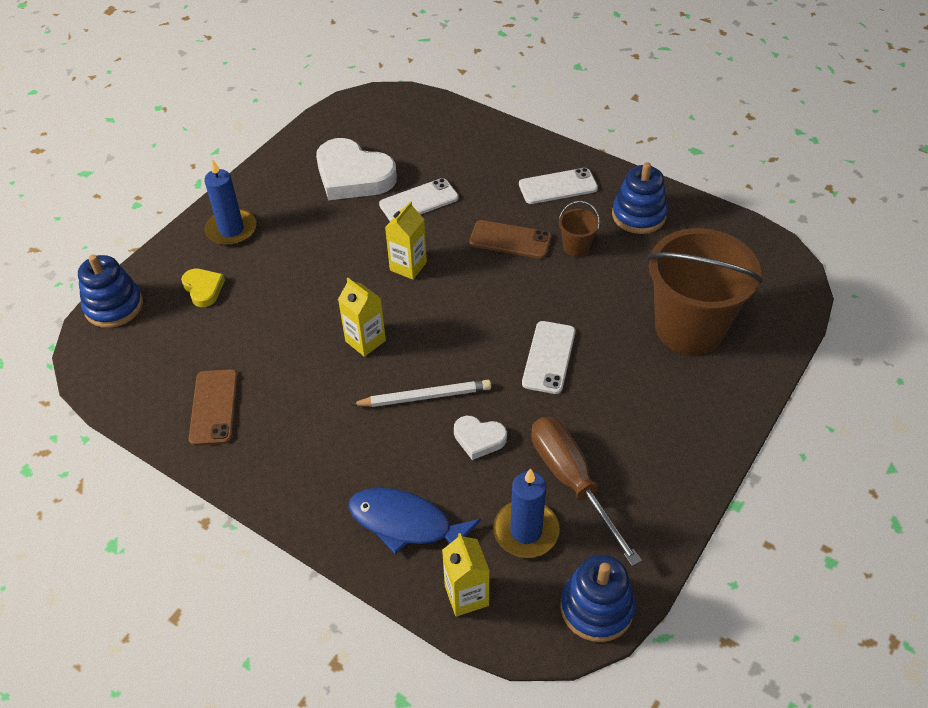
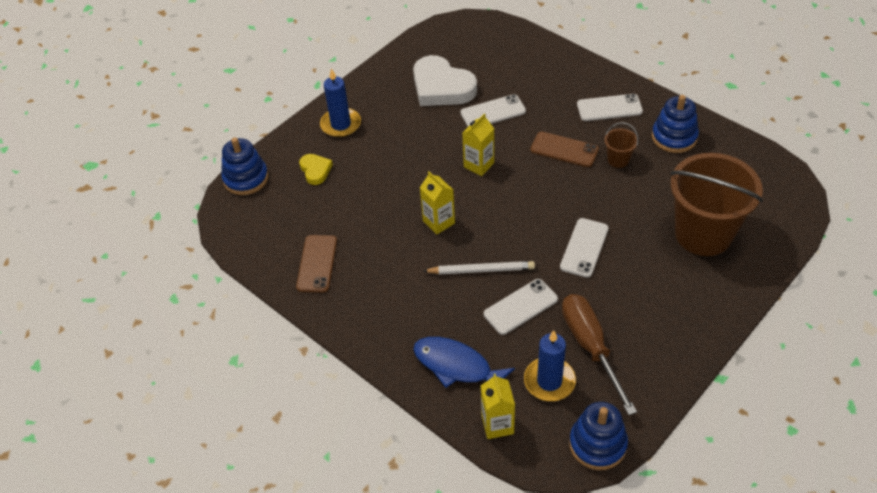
camera: 10 degrees right, 0 degrees up
white heart [454,416,507,460] -> white phone [484,279,558,335]

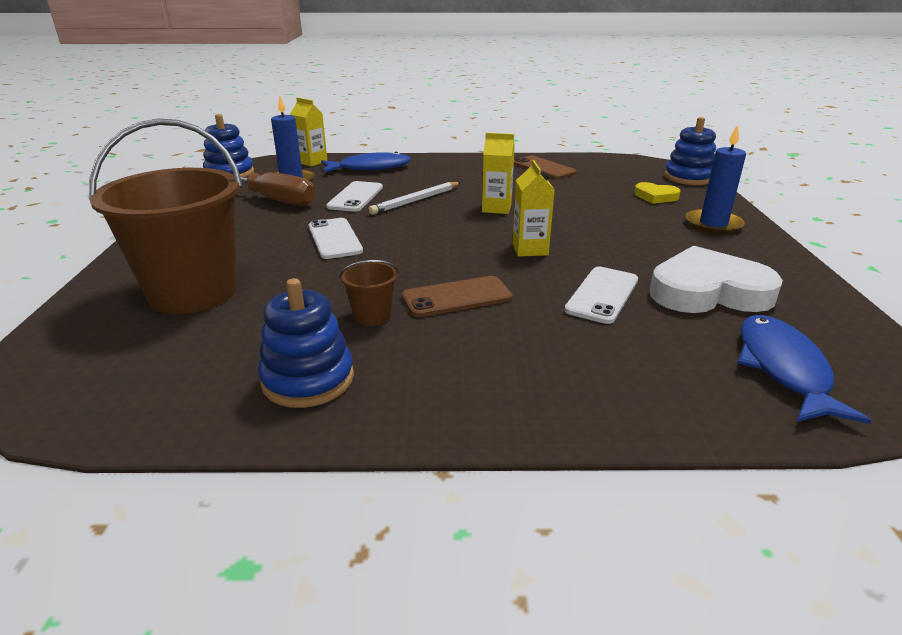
camera: 135 degrees right, 20 degrees down
white phone [577,94,643,121] -> none
none -> blue fish [738,315,872,424]

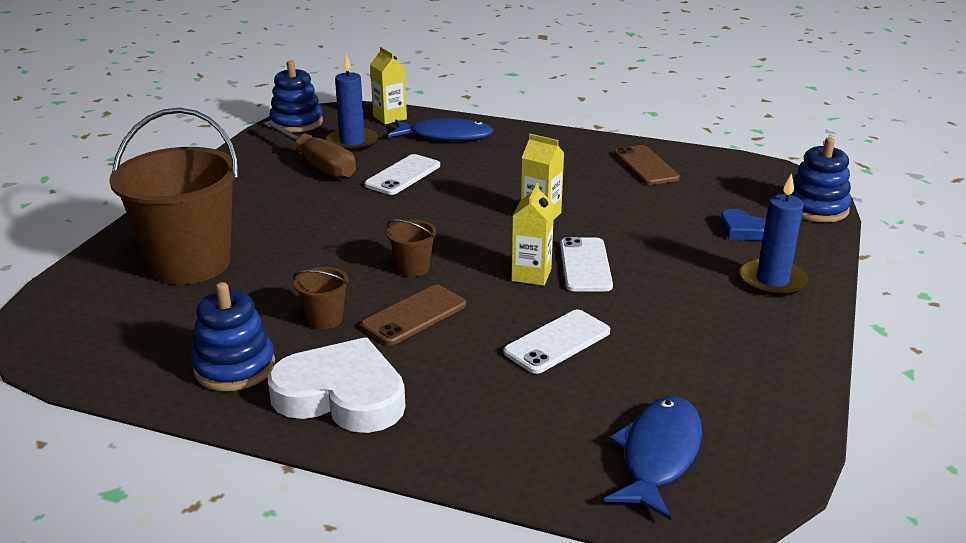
camera: 20 degrees right, 0 degrees up
white phone [309,218,363,259] -> white phone moved to [560,237,613,291]
white pencil [368,182,461,215] -> none
brown phone [402,276,513,317] -> brown phone turned 45 degrees counterclockwise [361,285,466,345]
yellow heart [634,182,681,204] -> blue heart [720,209,766,240]
white heart [650,246,783,313] -> white heart moved to [267,337,406,433]
none -> brown bucket [387,219,437,277]

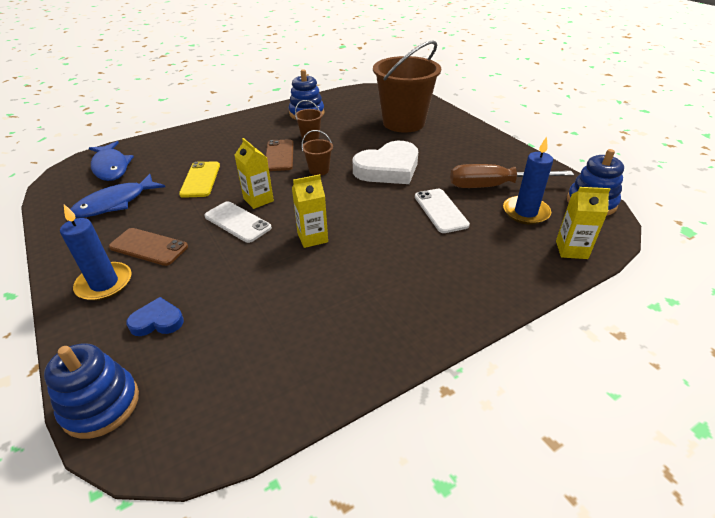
camera: 130 degrees right, 10 degrees up
white heart [267,337,406,433] -> white heart moved to [353,141,418,184]
blue fish [388,117,494,141] -> blue fish moved to [70,174,165,218]
white phone [504,310,610,374] -> yellow phone [179,161,220,198]
brown phone [614,145,680,185] -> brown phone moved to [109,228,188,266]

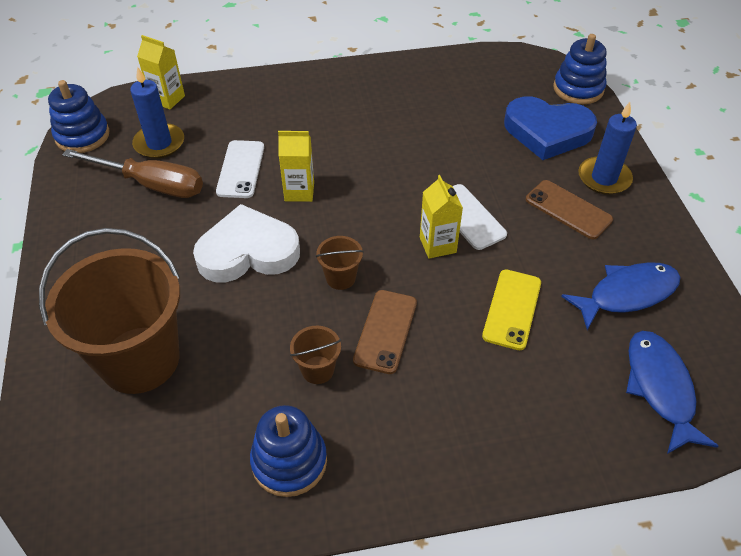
camera: 160 degrees left, 10 degrees up
blue heart [126,297,184,336] -> blue heart [504,96,597,160], size x2.00
yellow carton [292,174,328,248] -> yellow carton moved to [278,131,314,202]

